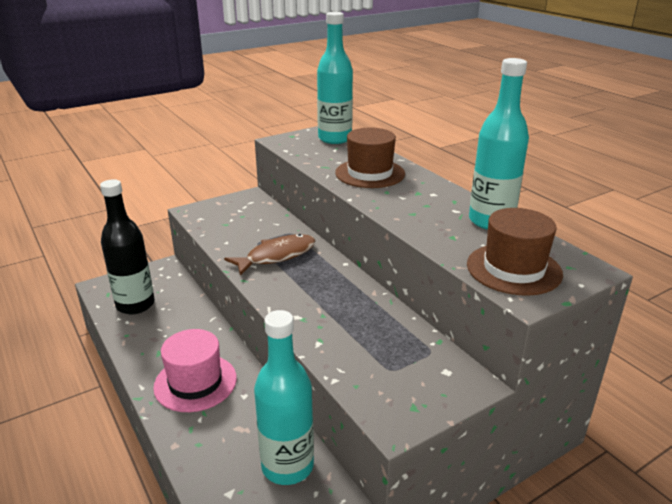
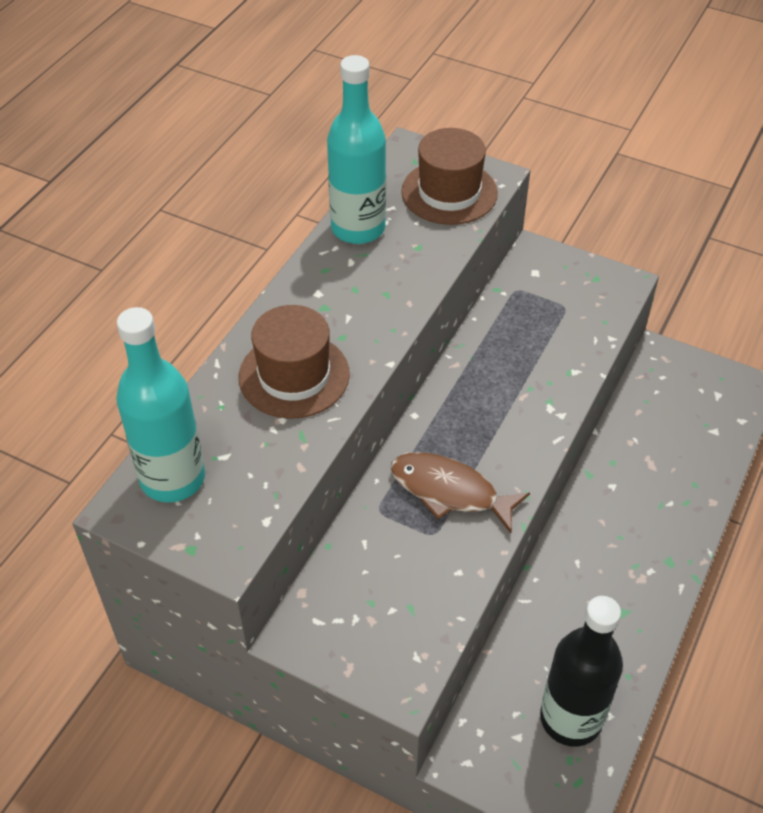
camera: 120 degrees left, 20 degrees up
pink hat [153,329,237,412] -> none
turquoise bottle [254,310,314,485] -> none

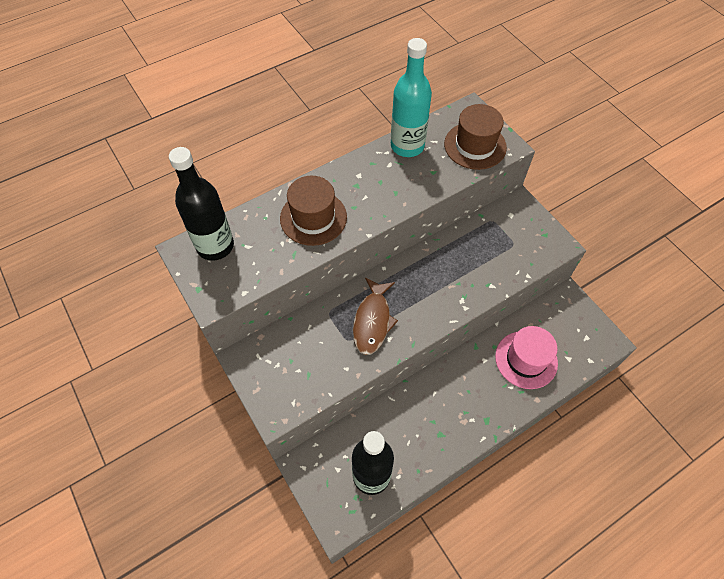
camera: 30 degrees right, 10 degrees up
turquoise bottle [116,307,205,502] -> black bottle [169,147,234,261]
brown fish [390,452,530,533] -> brown fish turned 135 degrees counterclockwise [353,277,398,355]
none -> pink hat [495,326,558,389]

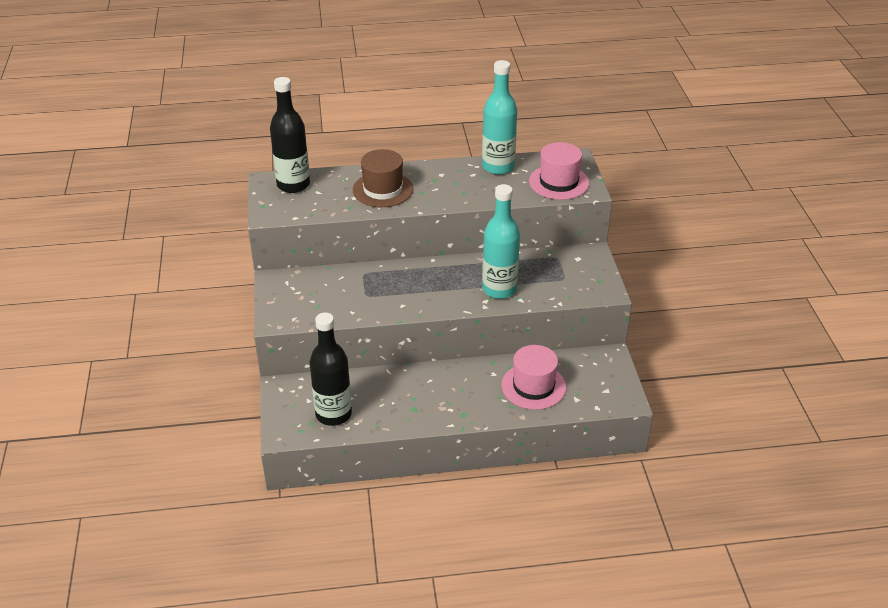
camera: 25 degrees right, 20 degrees down
brown fish [353,277,398,355] -> none
brown hat [444,104,507,170] -> pink hat [529,142,589,200]
none -> turquoise bottle [482,184,520,299]

